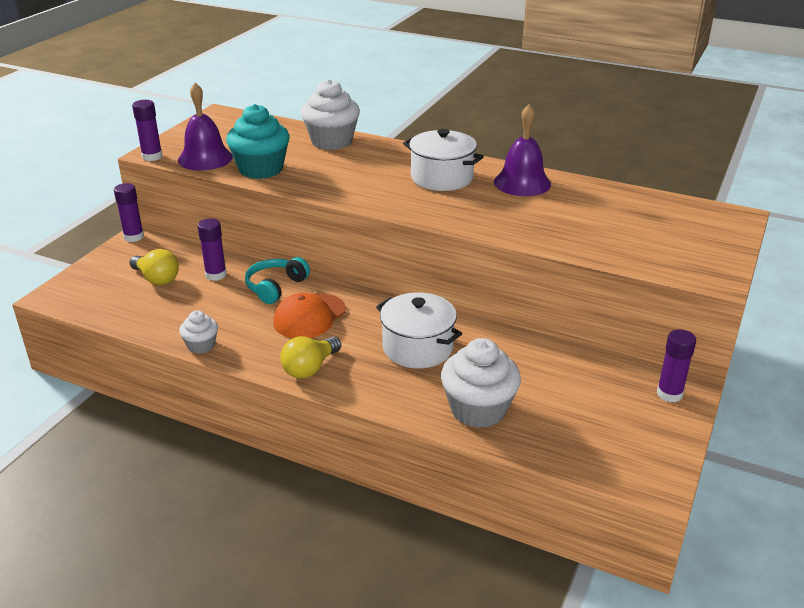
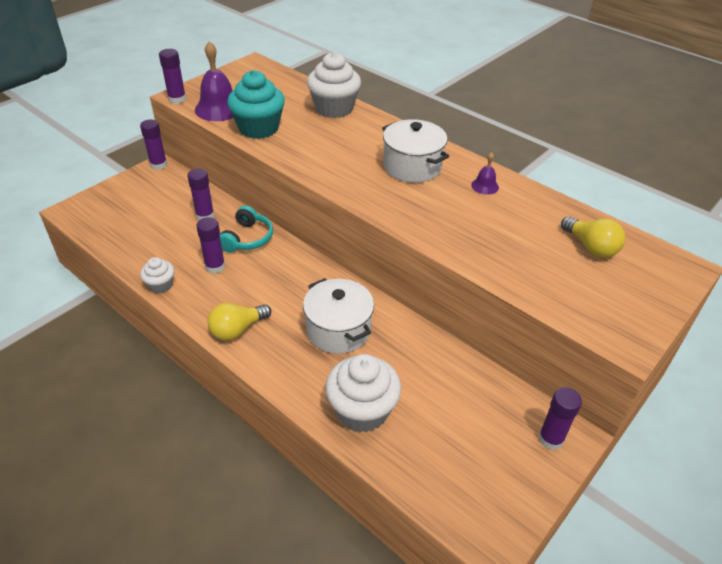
camera: 15 degrees right, 10 degrees up
yellow light bulb [129,249,179,285] -> yellow light bulb moved to [561,216,625,258]
turquoise headphones [245,257,310,304] -> turquoise headphones turned 150 degrees clockwise [220,206,273,252]
orange cap [273,293,346,338] -> none
purple bell [494,104,551,196] -> purple bell [471,152,499,195], size x0.50
none -> purple glue stick [196,217,225,274]

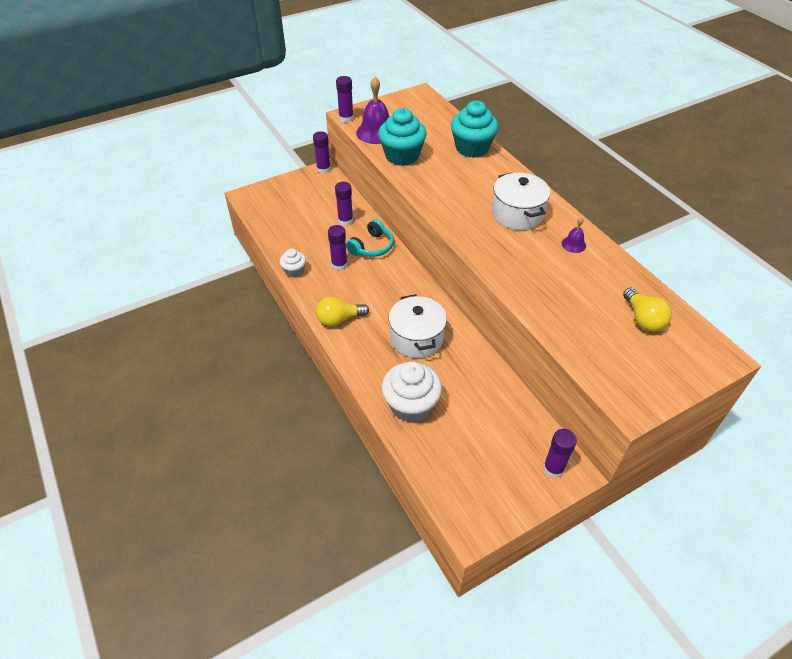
camera: 20 degrees right, 5 degrees up
white cupcake [307,52,361,118] -> turquoise cupcake [451,101,498,158]

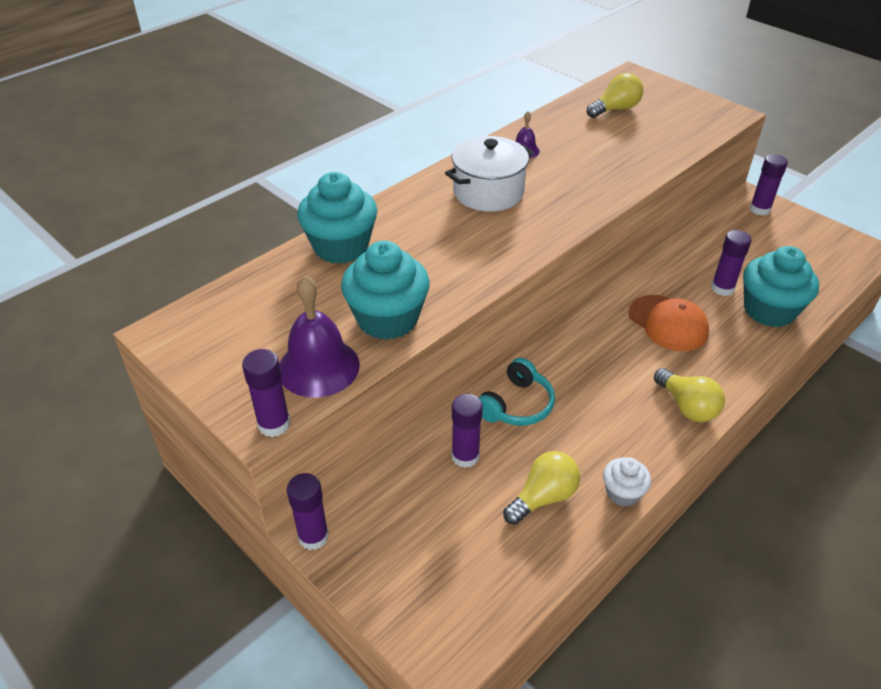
camera: 105 degrees left, 5 degrees down
purple glue stick [328,225,348,270] -> purple glue stick moved to [711,230,752,296]
turquoise headphones [346,219,394,257] -> turquoise headphones turned 105 degrees clockwise [479,358,555,426]
white cupcake [382,362,442,423] -> turquoise cupcake [743,246,819,327]
white pot [388,294,447,358] -> orange cap [629,295,709,351]
none -> yellow light bulb [503,451,580,525]

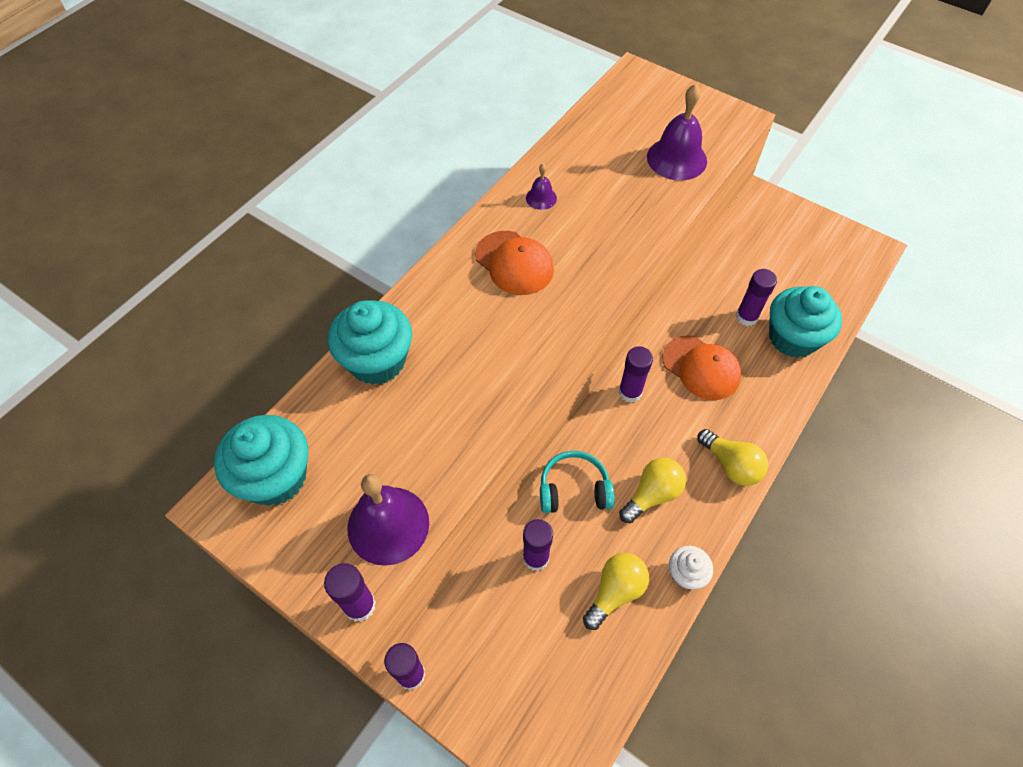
camera: 10 degrees left, 15 degrees up
turquoise cupcake [341,241,430,340] -> turquoise cupcake moved to [214,415,308,506]
white pot [445,136,534,212] -> orange cap [475,231,554,295]
turquoise headphones [479,358,555,426] -> turquoise headphones turned 120 degrees counterclockwise [540,451,614,513]
yellow light bulb [587,73,643,118] -> yellow light bulb moved to [619,458,686,523]
purple glue stick [750,154,788,215] -> purple glue stick moved to [618,346,653,403]
none -> purple bell [647,84,707,180]

